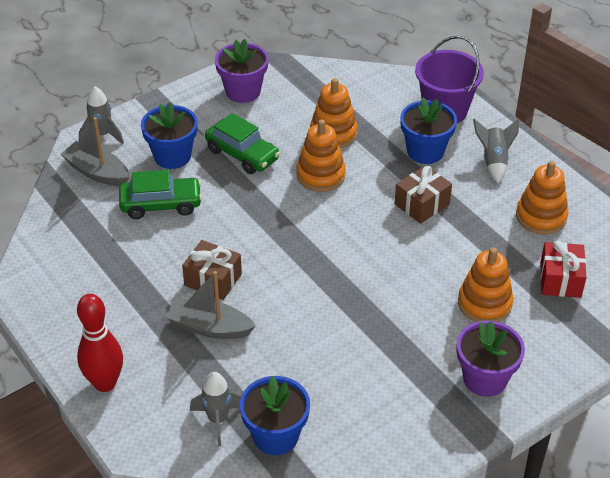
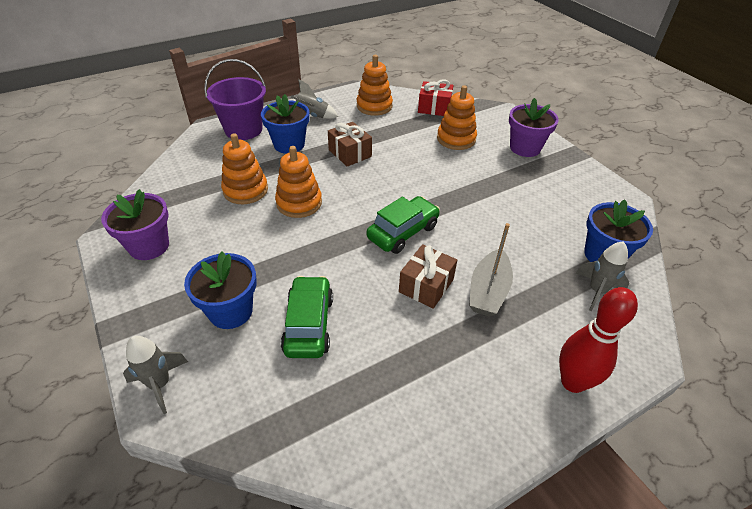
camera: 85 degrees left, 0 degrees up
grey boat [61,117,129,186] -> none
green car [205,113,280,174] -> green car moved to [366,196,440,254]

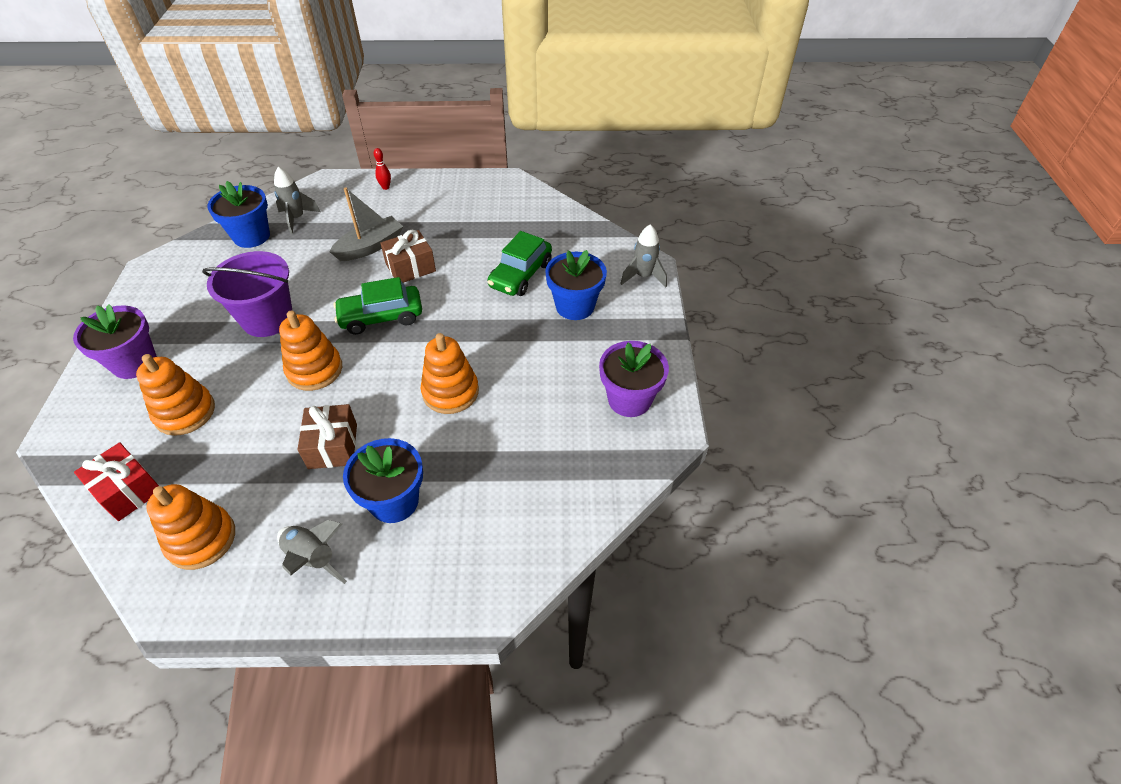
camera: 150 degrees left, 5 degrees up
purple bucket [204,59,266,140] -> purple bucket moved to [202,251,293,337]
orange stacking toy [221,133,268,204] -> orange stacking toy moved to [279,311,342,391]
red bowling pin [559,287,638,393] -> red bowling pin [374,148,391,190], size x0.44

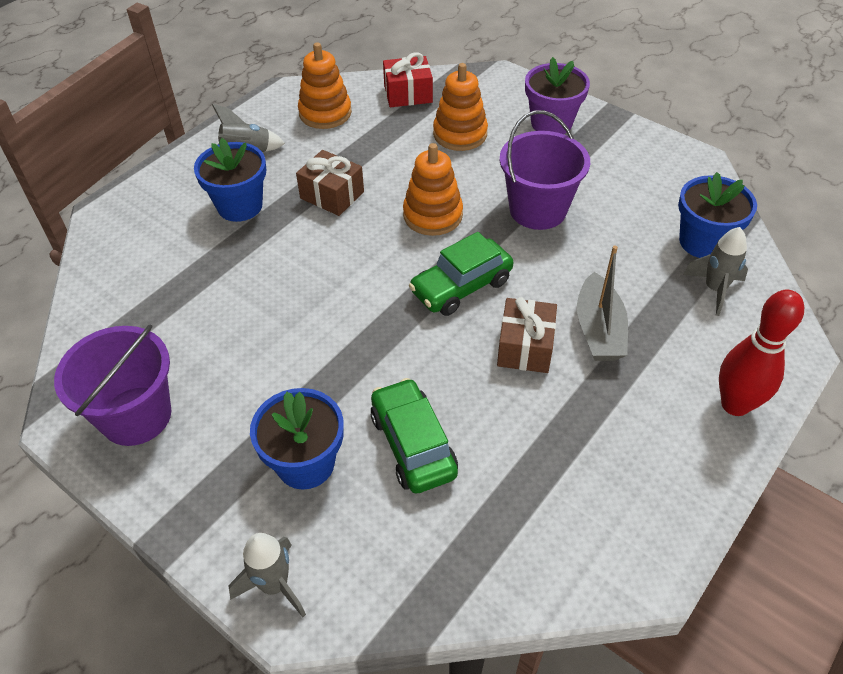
camera: 130 degrees right, 0 degrees up
green car [333,277,422,335] -> green car turned 150 degrees counterclockwise [409,232,514,316]
red bowling pin [374,148,391,190] -> red bowling pin [719,290,804,416], size x2.25
orange stacking toy [421,333,479,414] -> none
purple flower pot [599,341,669,417] -> purple bucket [54,324,171,446]

